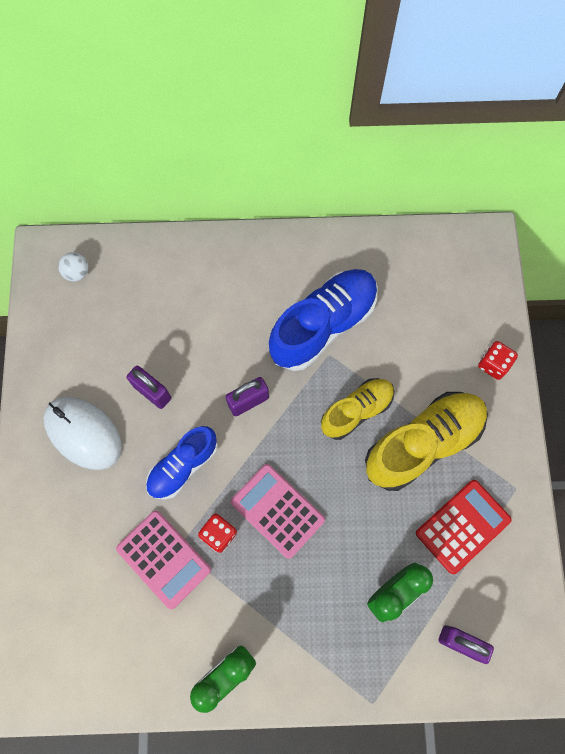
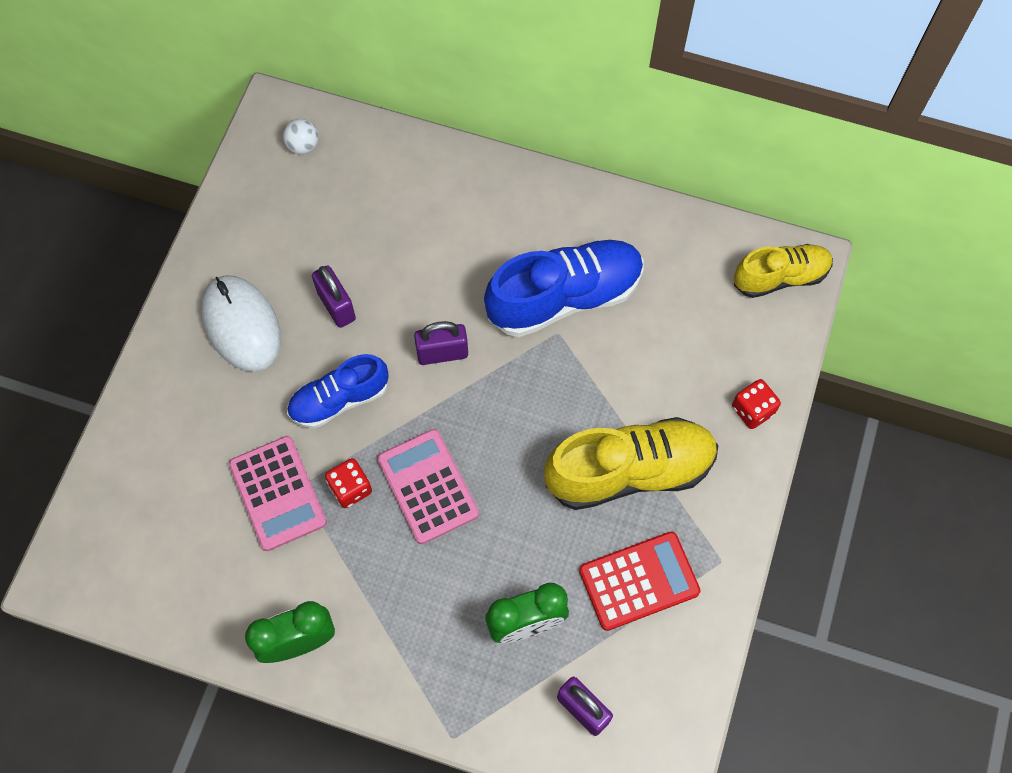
camera: 20 degrees right, 5 degrees down
yellow shoe [321,378,394,440] -> yellow shoe moved to [734,244,833,298]

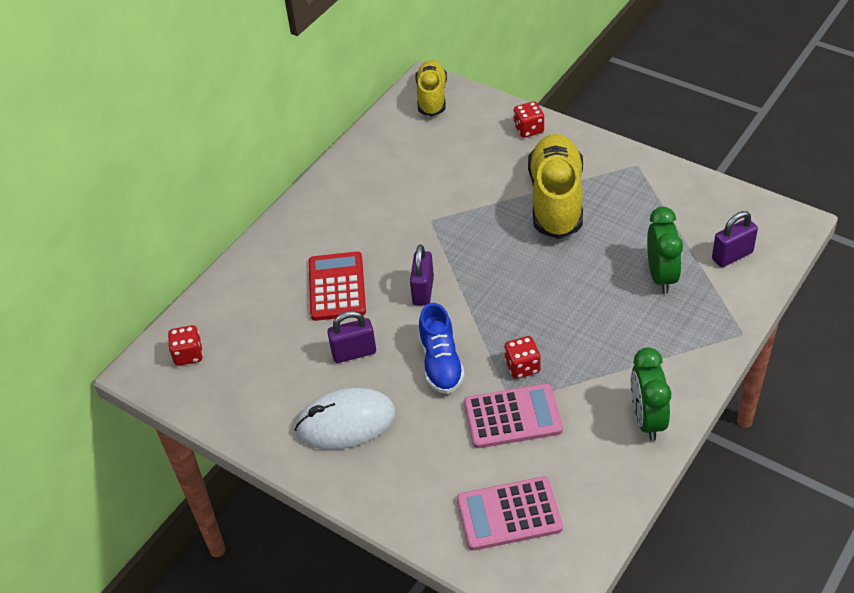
camera: 70 degrees left, 20 degrees down
white ball [283,119,318,154] -> red dice [168,325,203,366]
pink calculator [377,429,479,544] -> pink calculator moved to [457,476,563,551]
blue shoe [484,239,643,337] -> none
red calculator [579,531,701,631] -> red calculator moved to [309,251,366,321]

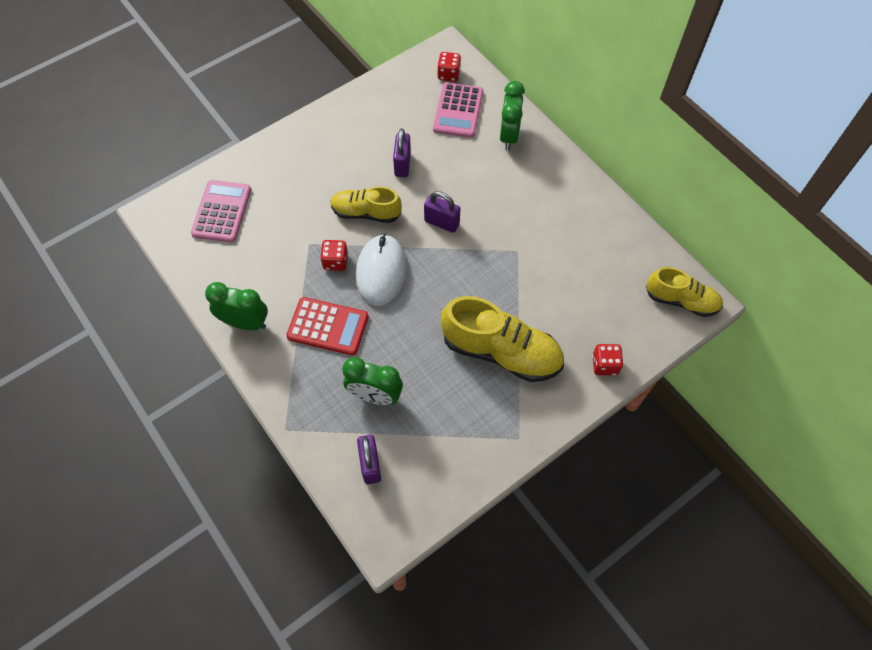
camera: 105 degrees right, 15 degrees up
white mouse [295,388,396,450] -> white mouse moved to [356,234,406,306]
red calculator [309,251,366,321] -> red calculator moved to [286,297,369,355]
blue shoe [418,303,465,394] -> yellow shoe [330,186,402,223]
pink calculator [464,384,563,448] -> pink calculator moved to [433,82,483,138]
none -> green clock [500,81,525,150]

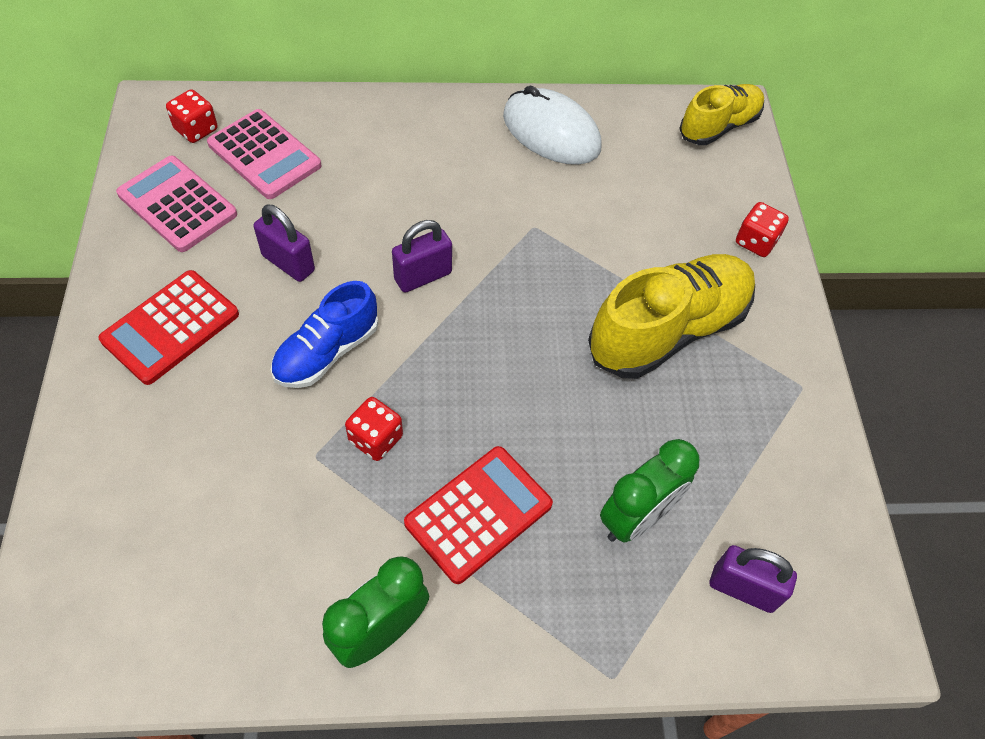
camera: 60 degrees left, 5 degrees down
pink calculator [191,180,251,242] -> pink calculator moved to [116,156,237,252]
yellow shoe [330,186,402,223] -> blue shoe [271,281,378,388]
white mouse [356,234,406,306] -> white mouse moved to [503,86,602,165]
green clock [500,81,525,150] -> none
none -> red calculator [99,270,239,385]

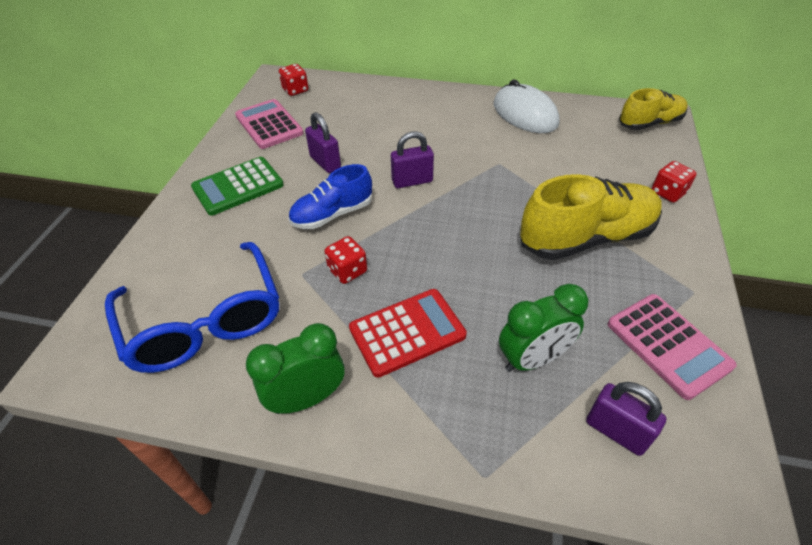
camera: 20 degrees right, 10 degrees down
red calculator [99,270,239,385] -> green calculator [191,157,284,215]
pink calculator [207,109,321,199] -> pink calculator moved to [608,294,737,400]
none -> blue glasses [105,242,279,373]

